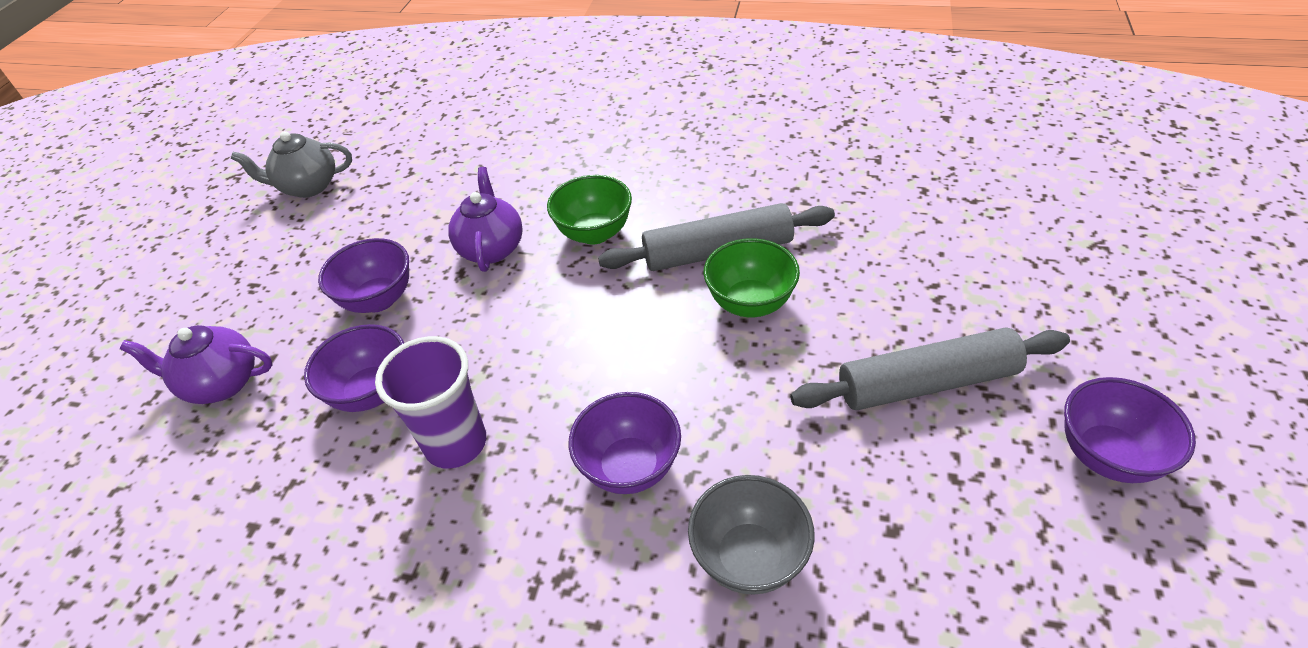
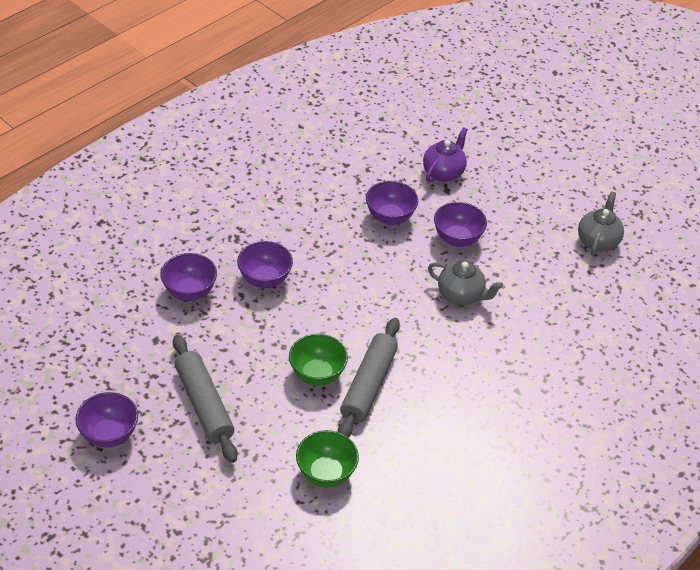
camera: 115 degrees right, 0 degrees up
purple cup [375,336,486,469] -> none
purple teapot [448,167,523,272] -> grey teapot [428,261,503,305]
green bowl [547,175,632,245] -> green bowl moved to [296,430,359,487]
grey bowl [688,475,815,595] -> purple bowl [161,253,217,301]
grey rolling pin [790,327,1070,410] -> grey rolling pin turned 45 degrees counterclockwise [173,335,237,463]

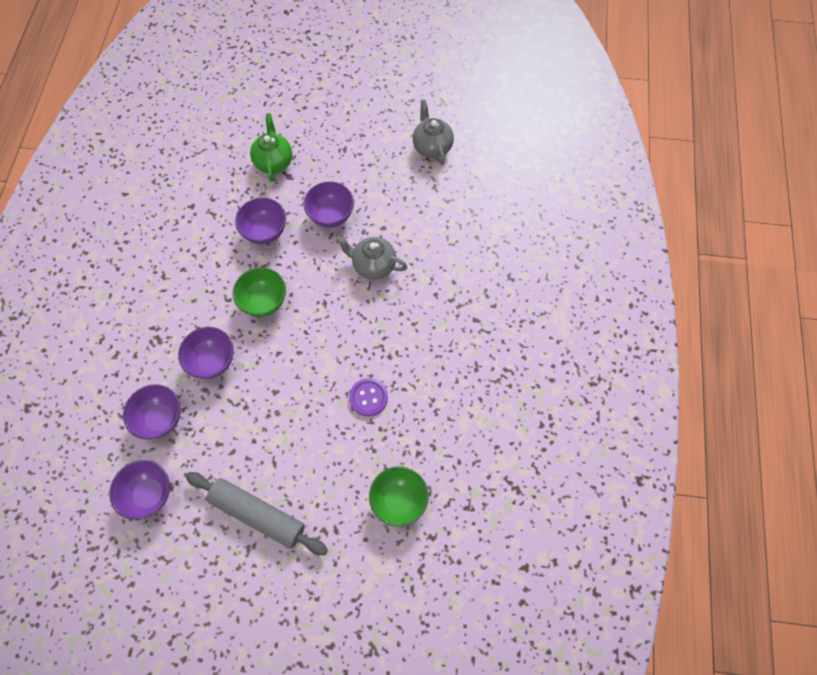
camera: 35 degrees left, 20 degrees up
purple bowl [75,392,138,448] -> purple bowl moved to [109,460,170,520]
green bowl [289,334,348,386] -> green bowl moved to [233,267,286,317]
grey rolling pin [337,318,400,438] -> purple button [349,378,388,416]
purple teapot [423,127,468,183] -> green teapot [250,113,292,182]
grey teapot [428,261,503,305] -> grey teapot turned 150 degrees counterclockwise [336,236,407,280]

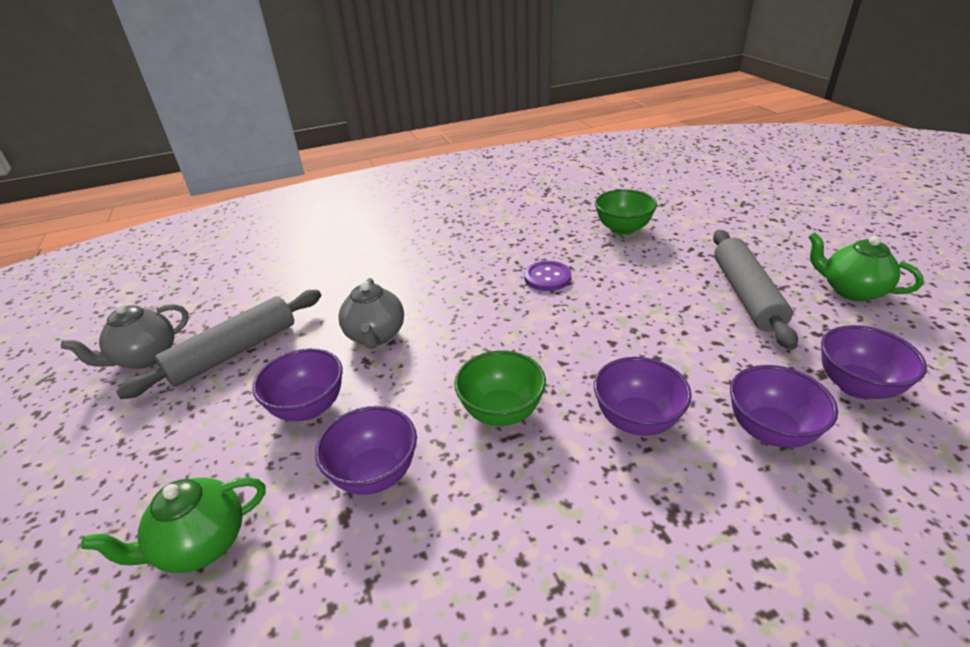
camera: 115 degrees left, 30 degrees down
none -> grey rolling pin [116,290,321,399]
none -> green teapot [808,232,924,301]

